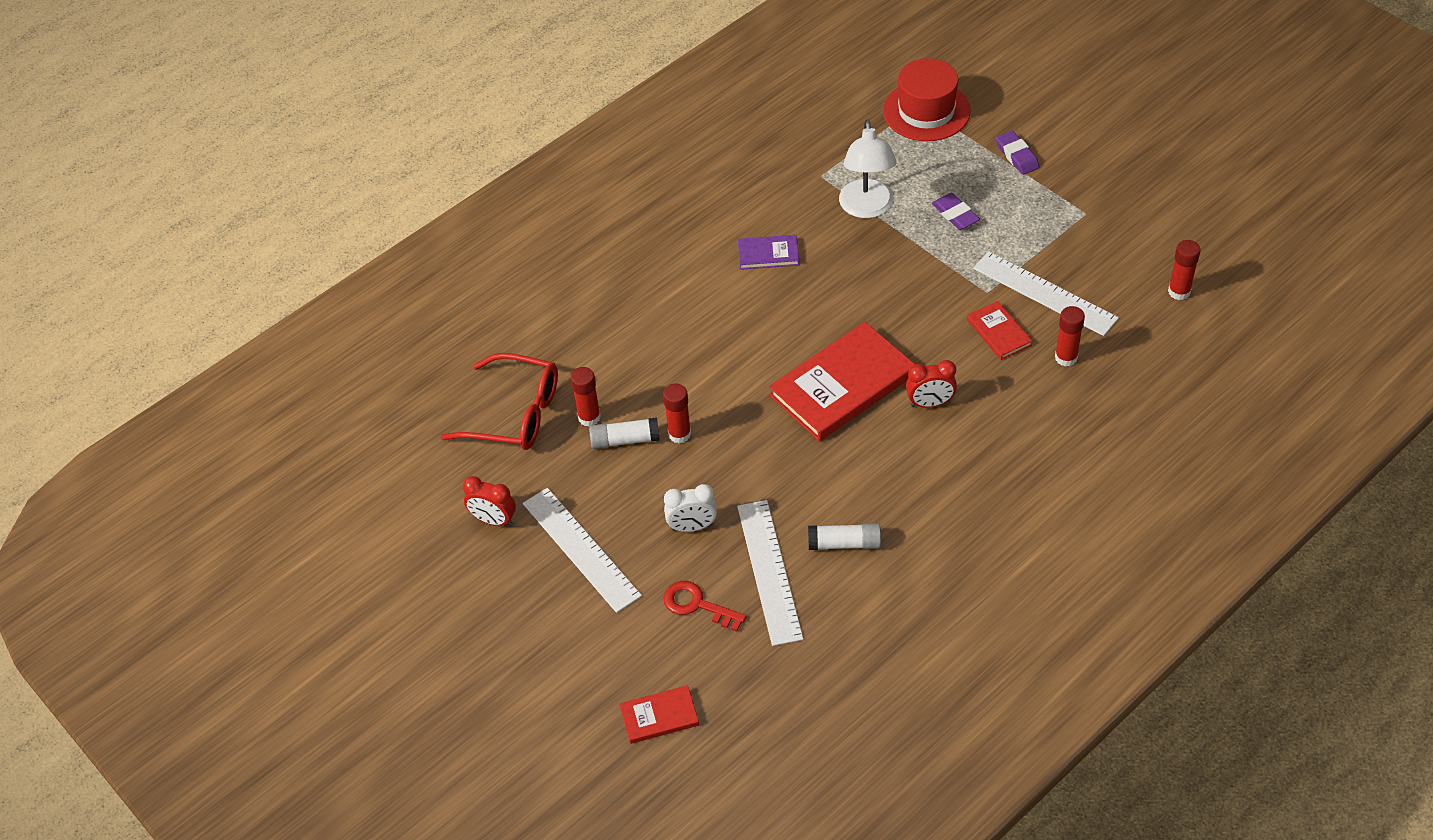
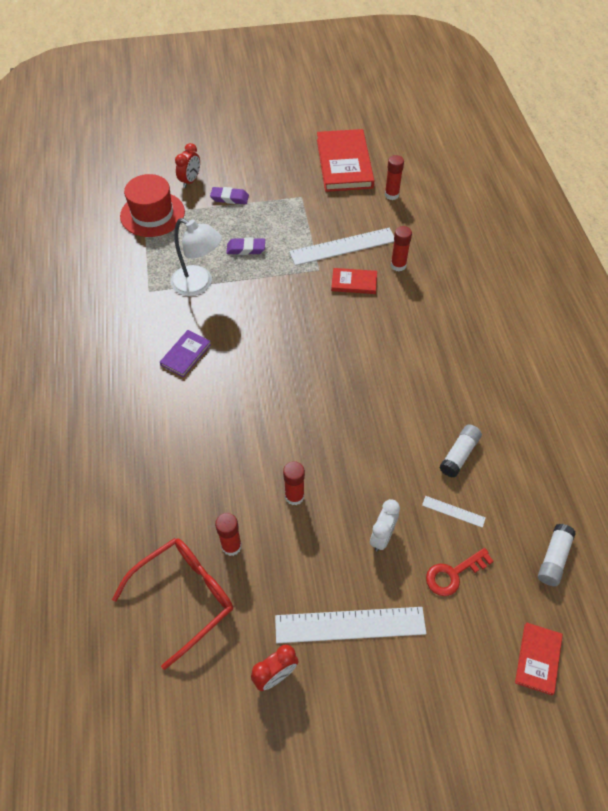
camera: 60 degrees left, 5 degrees up
white glue stick [589,417,660,449] -> white glue stick moved to [538,524,576,586]
white ruler [737,500,804,646] -> white ruler [422,496,486,528], size x0.46
red book [769,322,915,441] -> red book moved to [317,129,374,192]
red clock [906,360,957,408] -> red clock moved to [175,143,200,188]

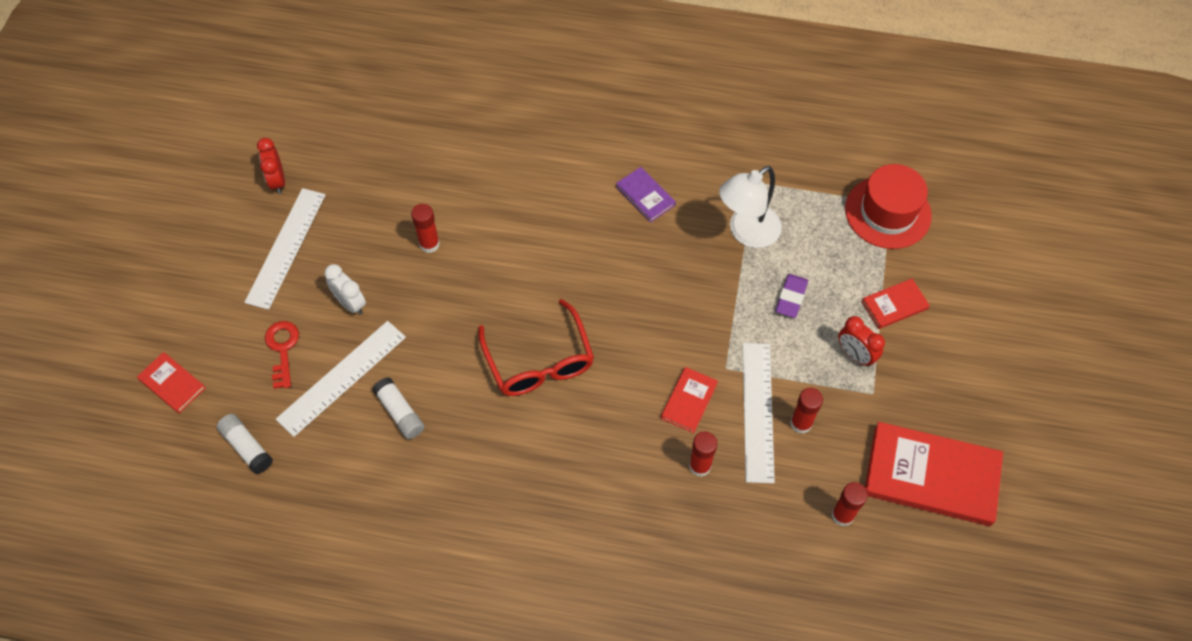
camera: 110 degrees right, 5 degrees up
red glasses [112,538,233,670] -> red glasses moved to [478,299,594,396]
red clock [175,143,200,188] -> red clock moved to [838,316,885,367]
purple eraser [210,187,249,204] -> red book [861,279,930,329]
red glue stick [215,513,242,556] -> red glue stick moved to [790,388,823,434]
white ruler [422,496,486,528] -> white ruler [276,321,406,437], size x2.18

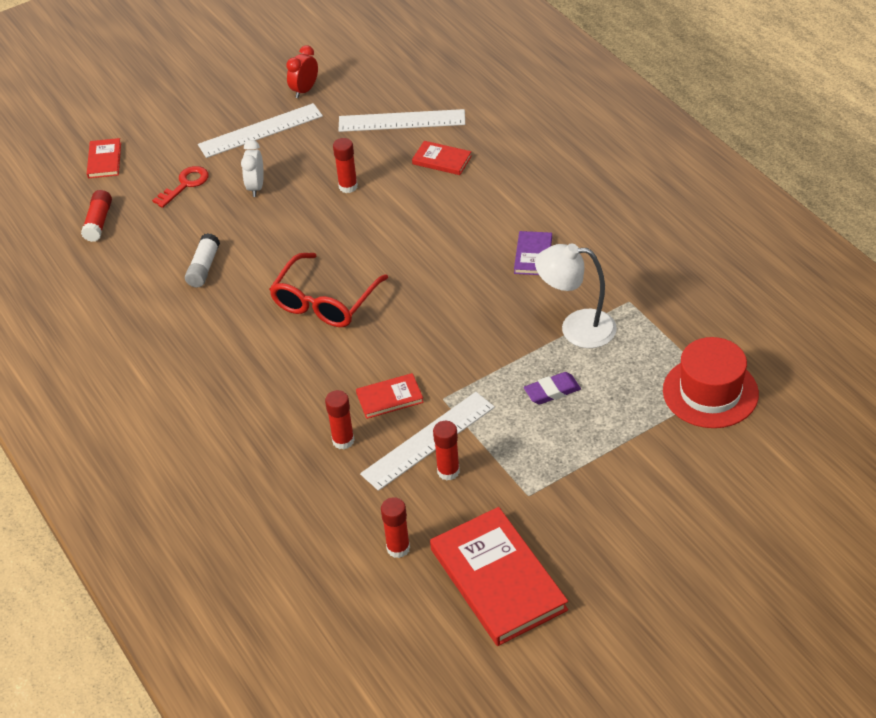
camera: 50 degrees right, 15 degrees down
white glue stick [216,414,273,474] -> red glue stick [81,190,112,242]
white ruler [276,321,406,437] -> white ruler moved to [338,109,465,132]
red clock [838,316,885,367] -> none
red book [861,279,930,329] -> red book moved to [412,141,472,175]

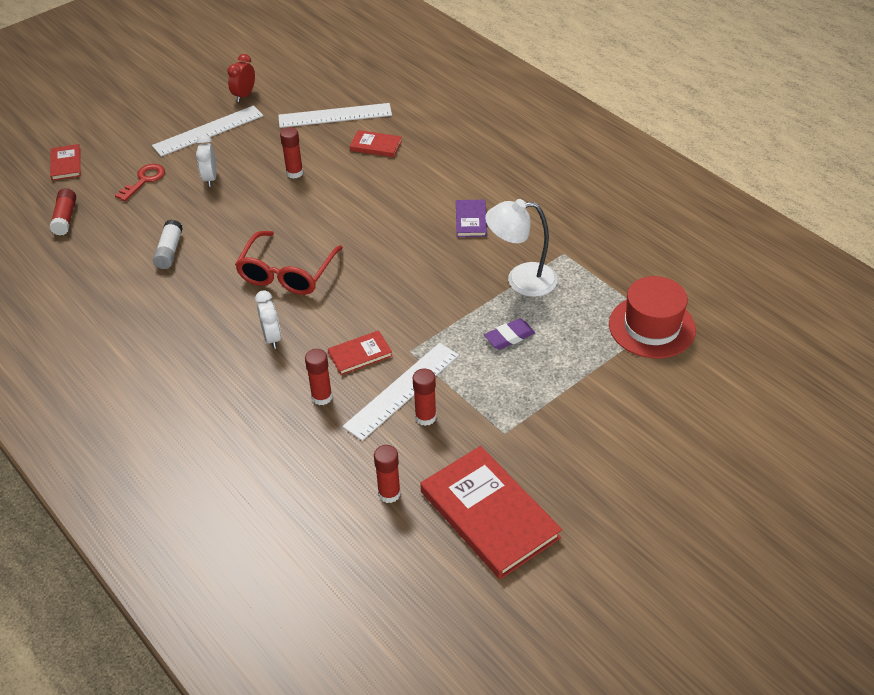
camera: 10 degrees left, 0 degrees up
none -> white clock [255,290,281,349]

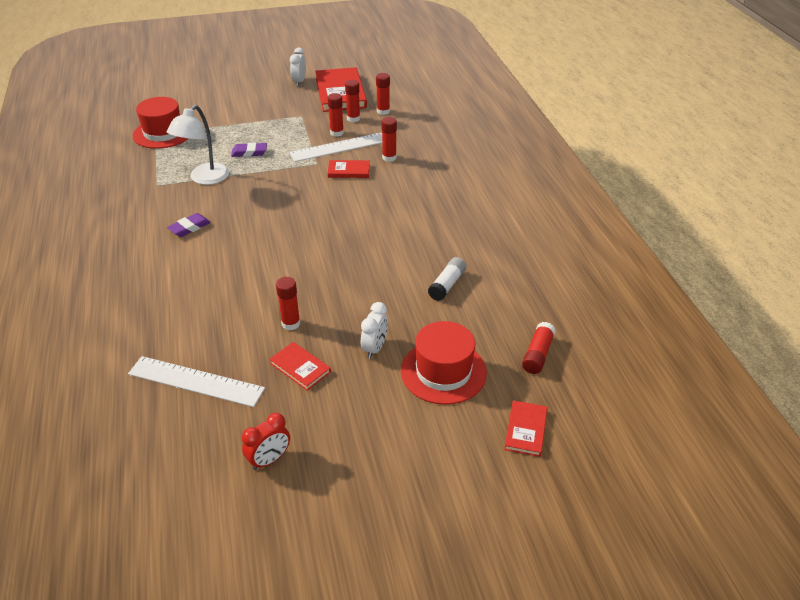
camera: 155 degrees left, 5 degrees down
red key [115,164,165,201] -> red hat [401,321,487,405]
white ruler [152,105,264,157] -> none
red glasses [235,231,343,295] -> none
white clock [255,290,281,349] -> white clock moved to [290,48,306,86]
red book [350,130,402,157] -> red book moved to [269,342,331,391]
purple book [456,200,487,237] -> purple eraser [167,213,211,237]
white lamp [485,199,558,297] -> white lamp turned 90 degrees clockwise [167,105,229,185]
none -> red glue stick [345,80,360,122]

